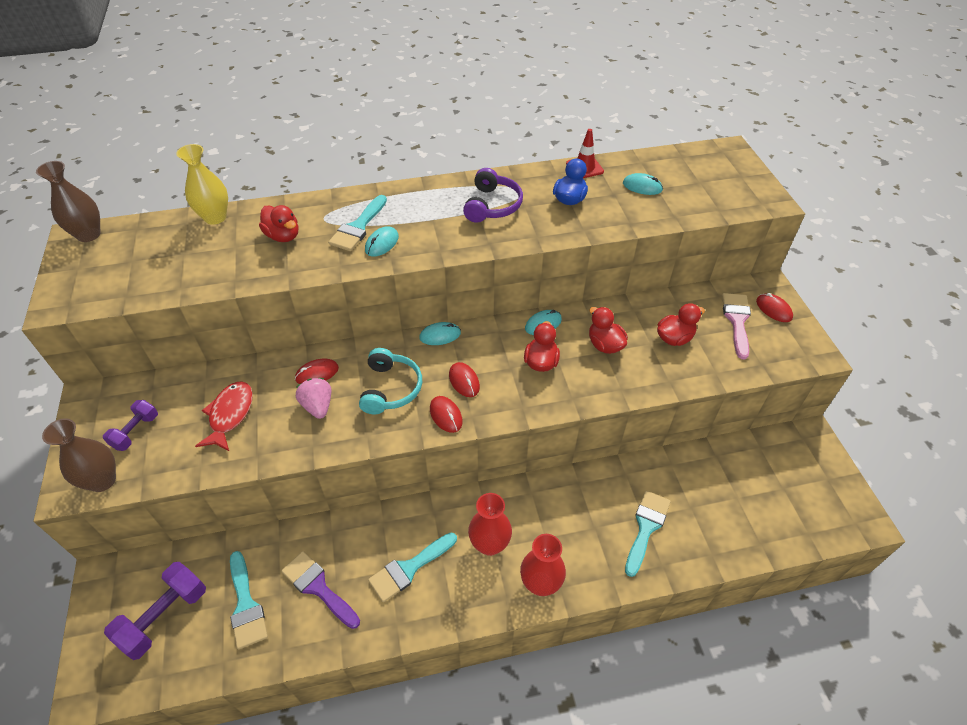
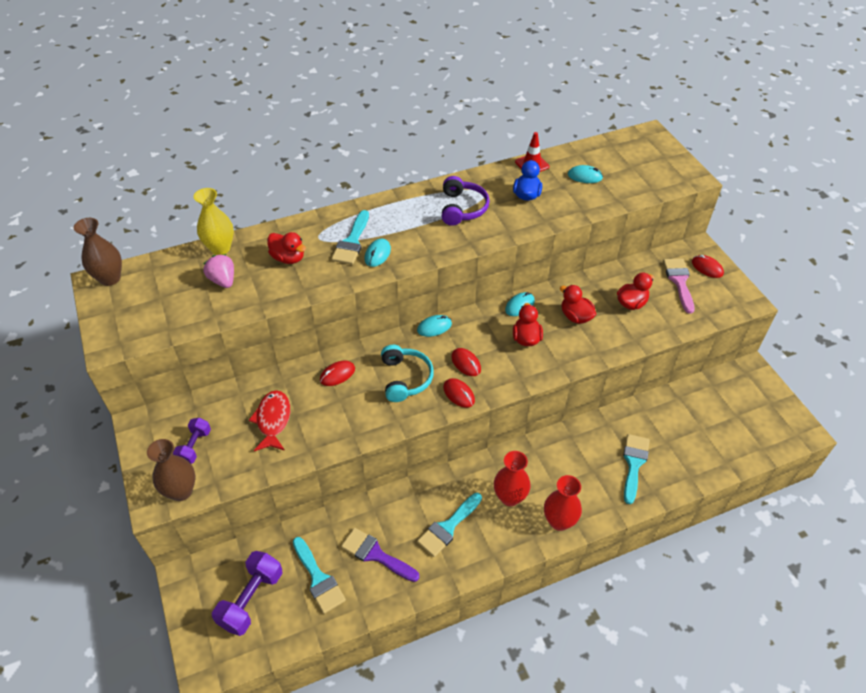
camera: 10 degrees left, 0 degrees up
pink strawberry [296,378,331,419] -> pink strawberry moved to [203,254,234,288]

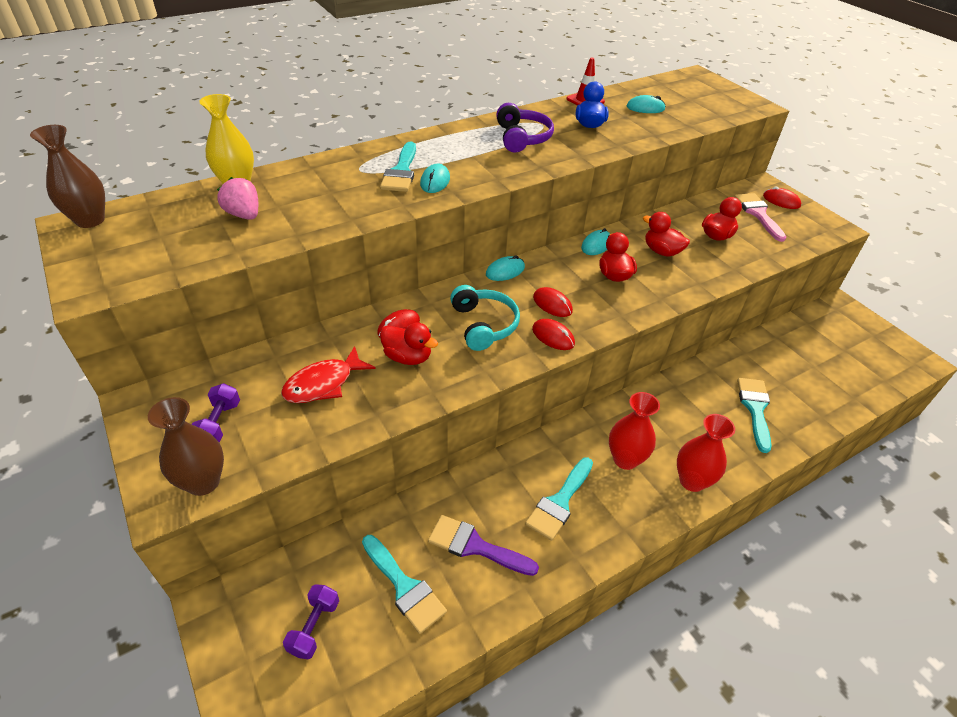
camera: 10 degrees left, 5 degrees down
purple dumbbell [212,551,282,636] -> purple dumbbell [283,584,339,660], size x0.61
red fish [249,390,290,451] -> red fish turned 120 degrees counterclockwise [281,346,376,403]
red duck [267,232,306,264] -> red duck moved to [380,323,438,365]

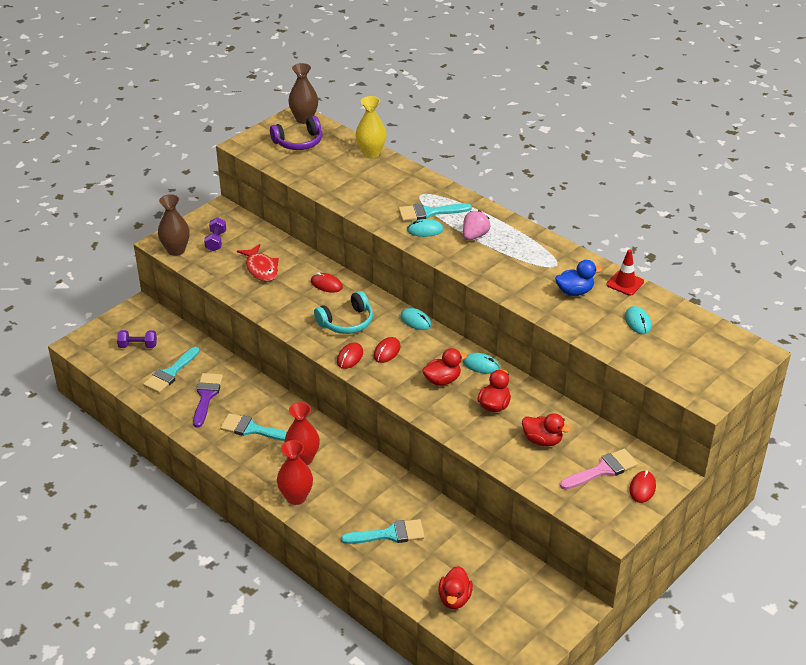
camera: 75 degrees right, 5 degrees down
purple dumbbell [192,383,240,443] -> purple dumbbell turned 75 degrees counterclockwise [204,217,226,251]
pink strawberry [217,177,258,220] -> pink strawberry moved to [463,210,491,240]
red fish [281,346,376,403] -> red fish turned 150 degrees counterclockwise [237,244,279,282]
red duck [380,323,438,365] -> red duck moved to [438,566,473,609]
purple headphones [496,103,554,153] -> purple headphones moved to [270,116,322,150]

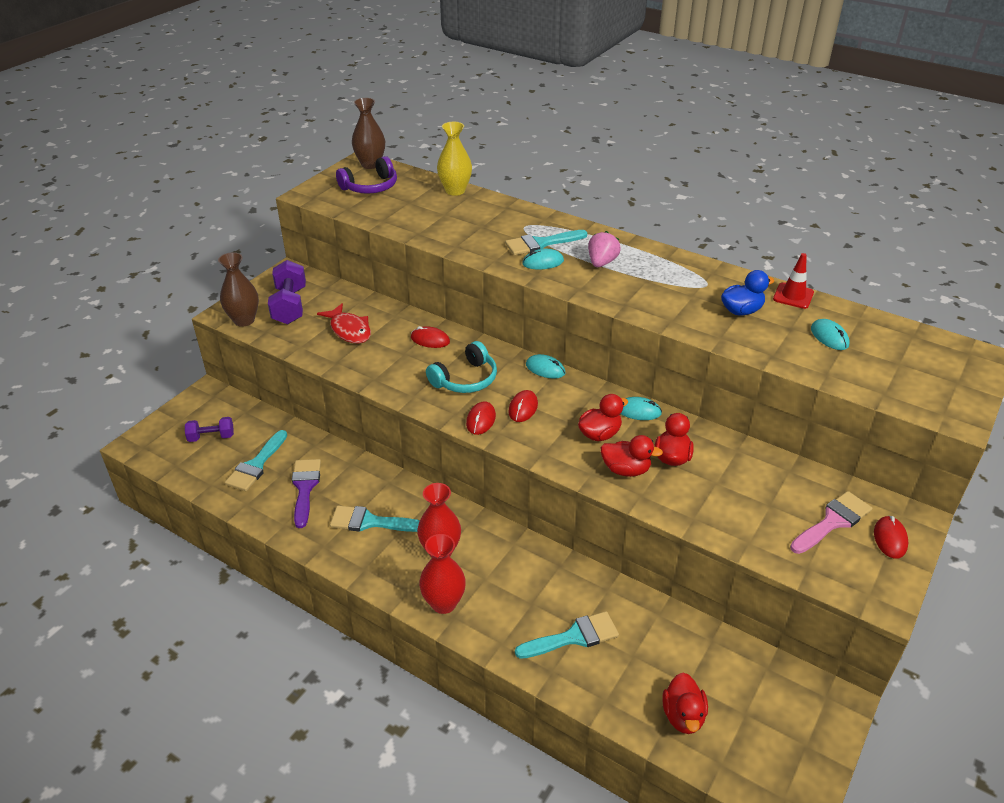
camera: 10 degrees left, 0 degrees up
purple dumbbell [204,217,226,251] -> purple dumbbell [268,260,306,324], size x1.65
red duck [522,413,571,446] -> red duck moved to [601,435,663,477]

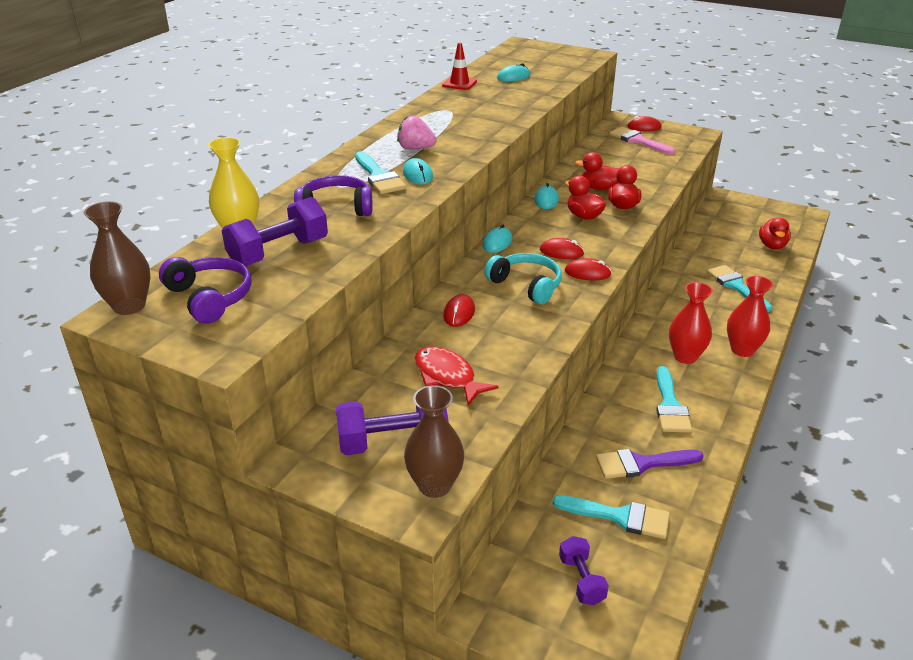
camera: 95 degrees left, 5 degrees down
red fish [317,303,371,343] -> red fish turned 90 degrees counterclockwise [415,346,499,406]
red duck [662,672,708,734] -> red duck turned 105 degrees clockwise [759,218,791,249]
blue duck [721,270,774,315] -> none
none -> purple dumbbell [222,197,328,266]
none -> purple headphones [294,175,373,216]

